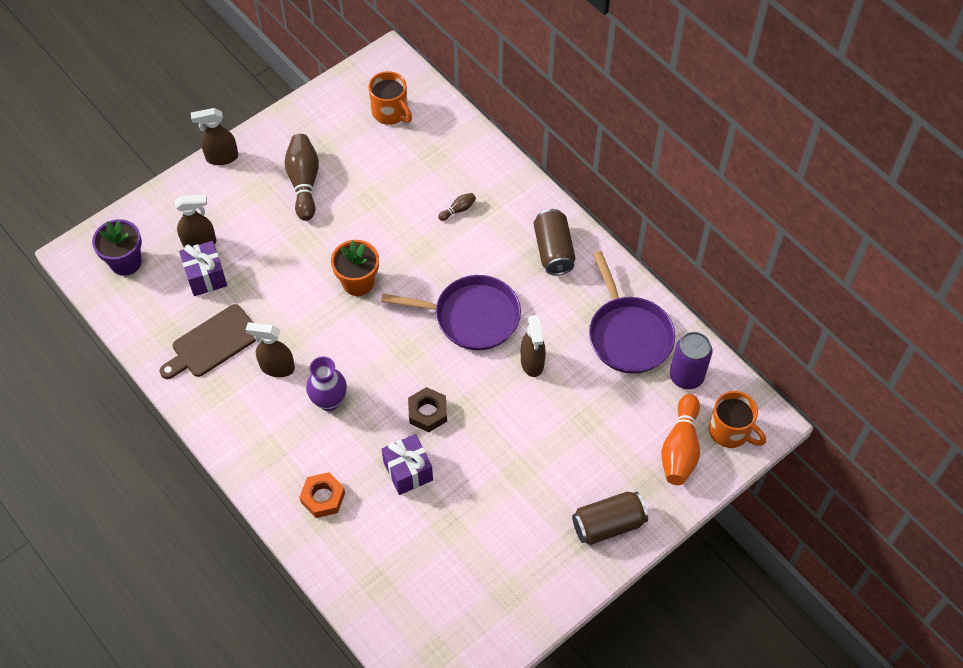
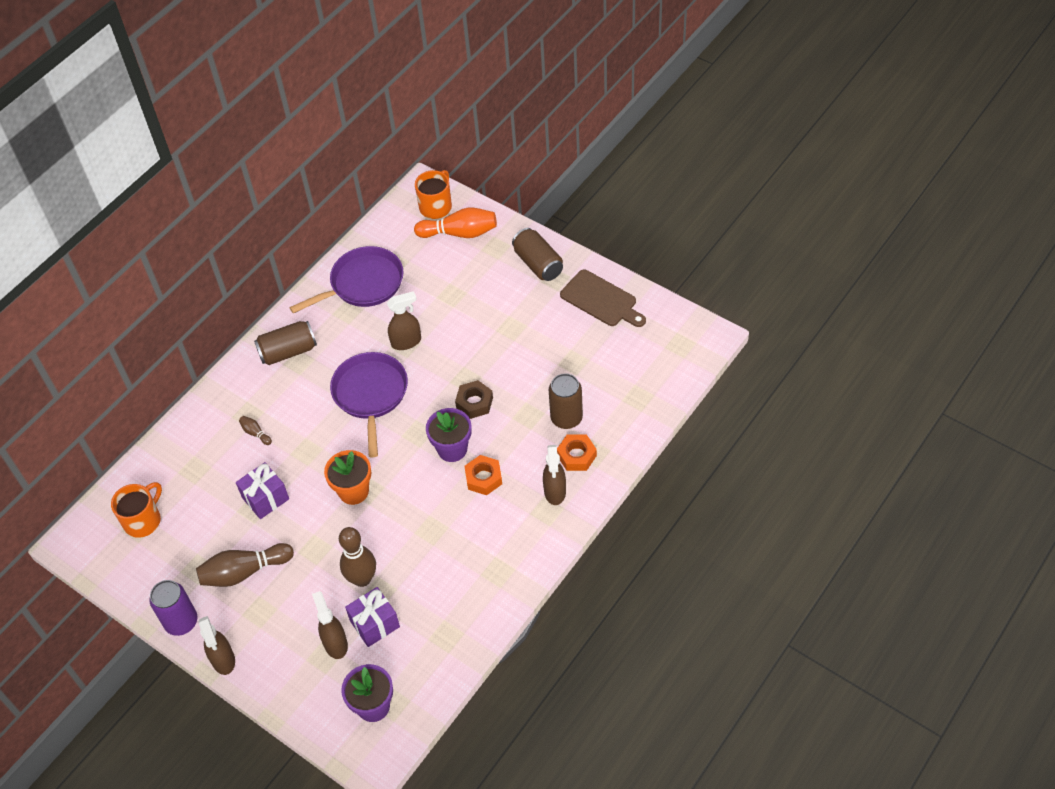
camera: 100 degrees left, 5 degrees down
brown cutting board [160,304,256,379] -> brown cutting board moved to [560,269,646,327]
brown spray bottle [246,322,295,377] -> brown spray bottle moved to [543,445,566,505]
purple vase [306,356,347,411] -> orange nut [464,455,502,495]
purple gift [382,434,433,495] -> purple gift moved to [236,462,289,519]
purple can [670,332,712,389] -> purple can moved to [150,580,197,636]
none -> brown bowling pin [339,527,376,587]
none -> purple flower pot [426,408,472,462]
none -> brown can [549,373,583,429]

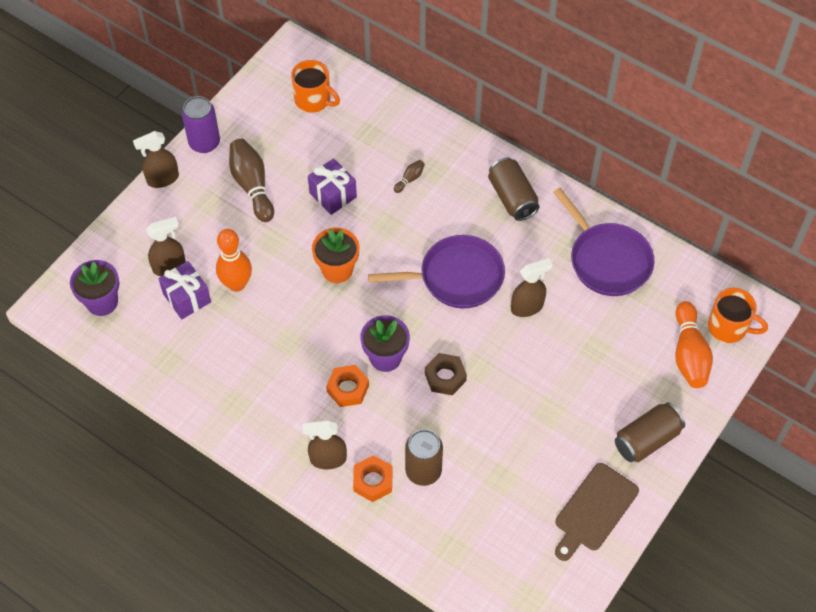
camera: 85 degrees right, 5 degrees up
brown bowling pin [339,527,376,587] -> orange bowling pin [216,229,252,292]
brown spray bottle [387,291,421,350] -> brown spray bottle turned 90 degrees counterclockwise [511,258,553,317]

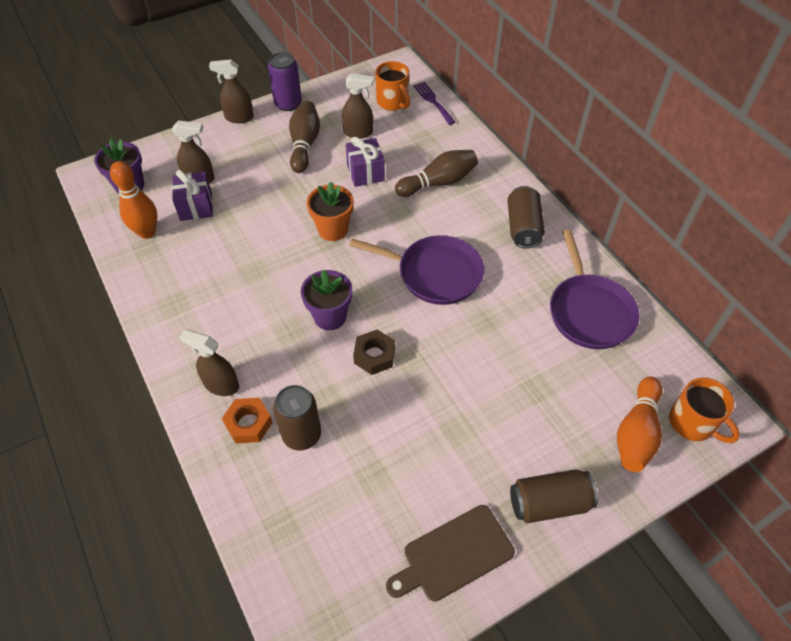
camera: 25 degrees right, 5 degrees down
orange bowling pin [216,229,252,292] -> orange bowling pin moved to [110,161,157,239]
orange nut [326,365,369,407] -> none
brown bowling pin [394,160,425,193] -> brown bowling pin [395,150,478,197], size x2.19
brown spray bottle [511,258,553,317] -> brown spray bottle moved to [342,74,373,139]
none -> purple fork [413,82,456,125]

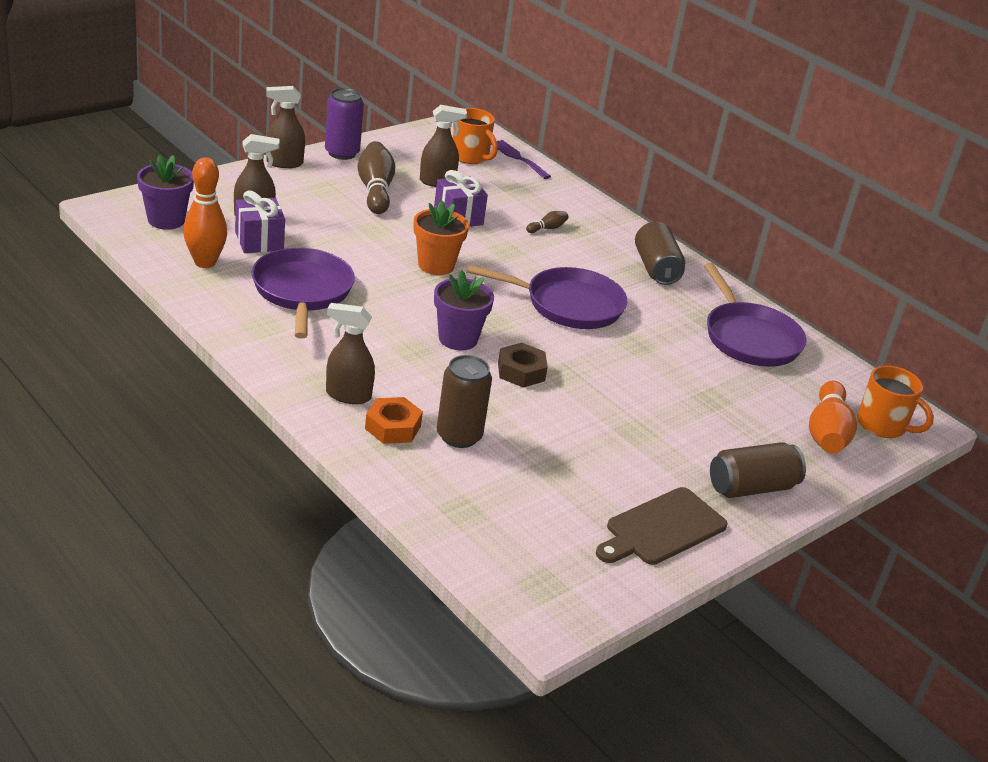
camera: 15 degrees left, 20 degrees down
brown bowling pin [395,150,478,197] -> brown bowling pin [526,211,568,233], size x0.46
none -> purple pan [251,248,355,339]

